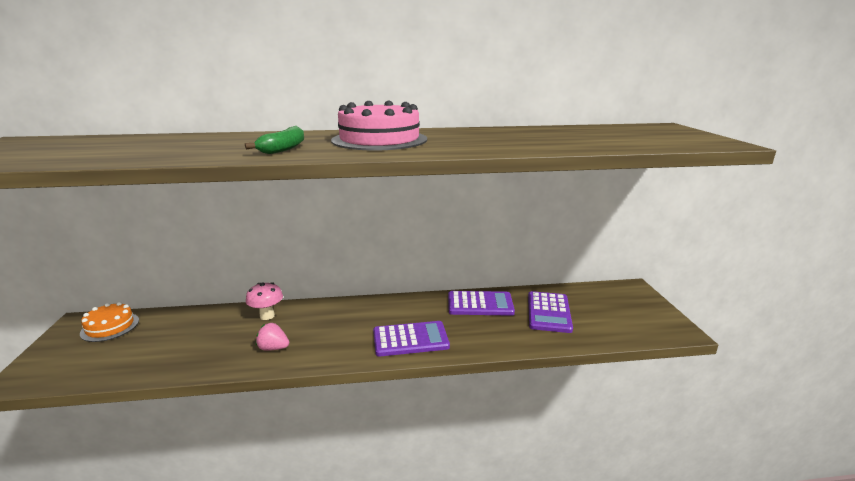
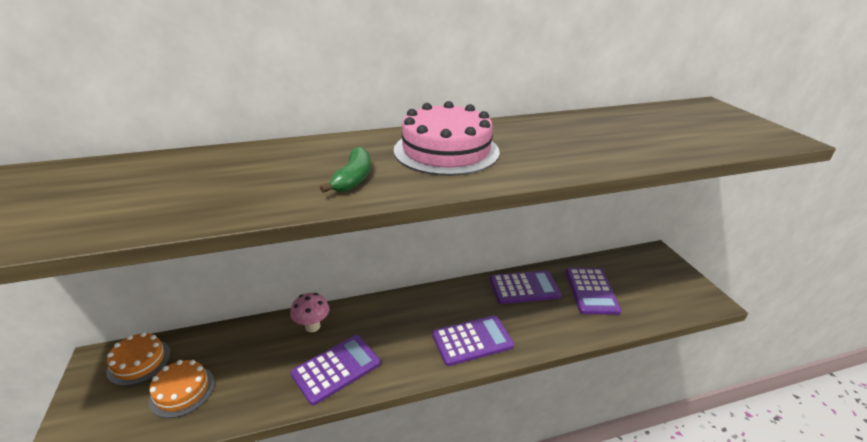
camera: 10 degrees left, 10 degrees up
pink strawberry [256,323,289,351] -> purple calculator [291,335,381,405]
none -> orange cake [149,360,215,418]

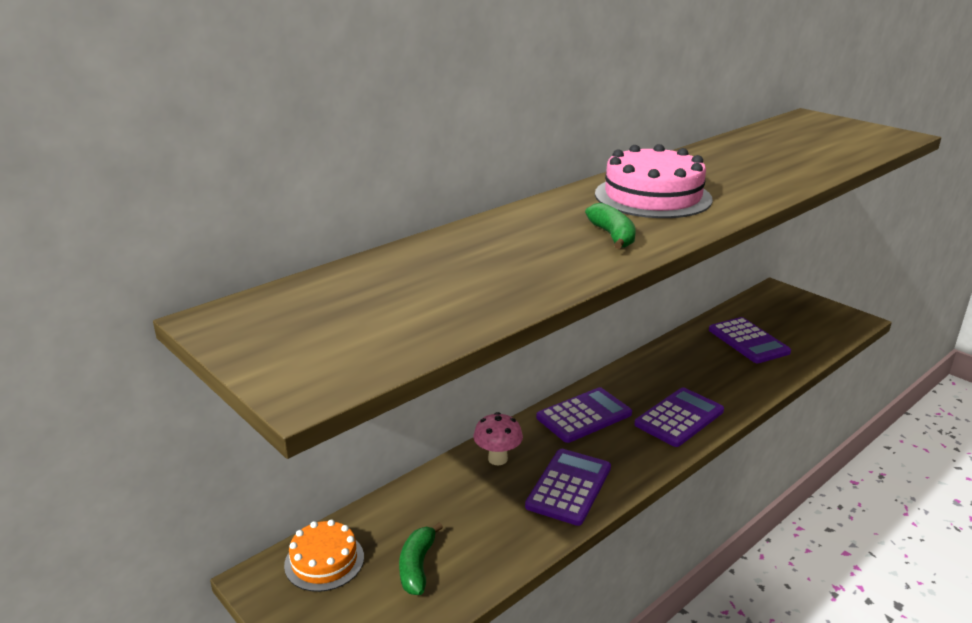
camera: 25 degrees left, 5 degrees down
orange cake [149,360,215,418] -> green banana [399,522,443,595]
purple calculator [490,271,561,304] -> purple calculator moved to [536,387,632,443]

